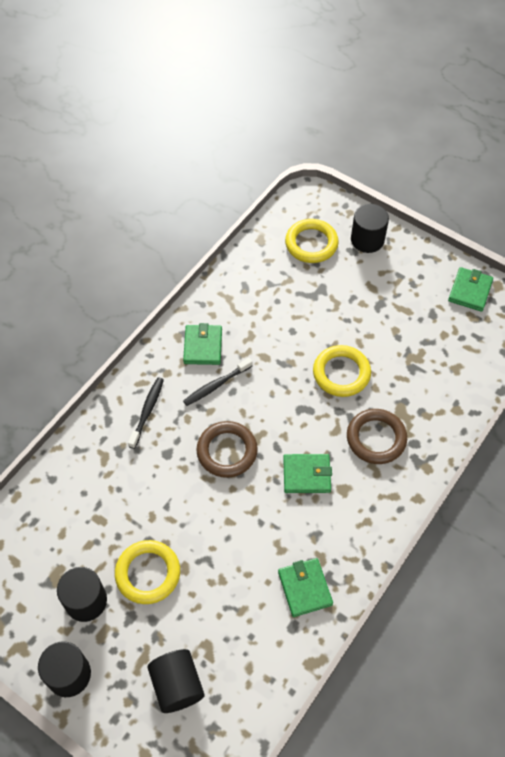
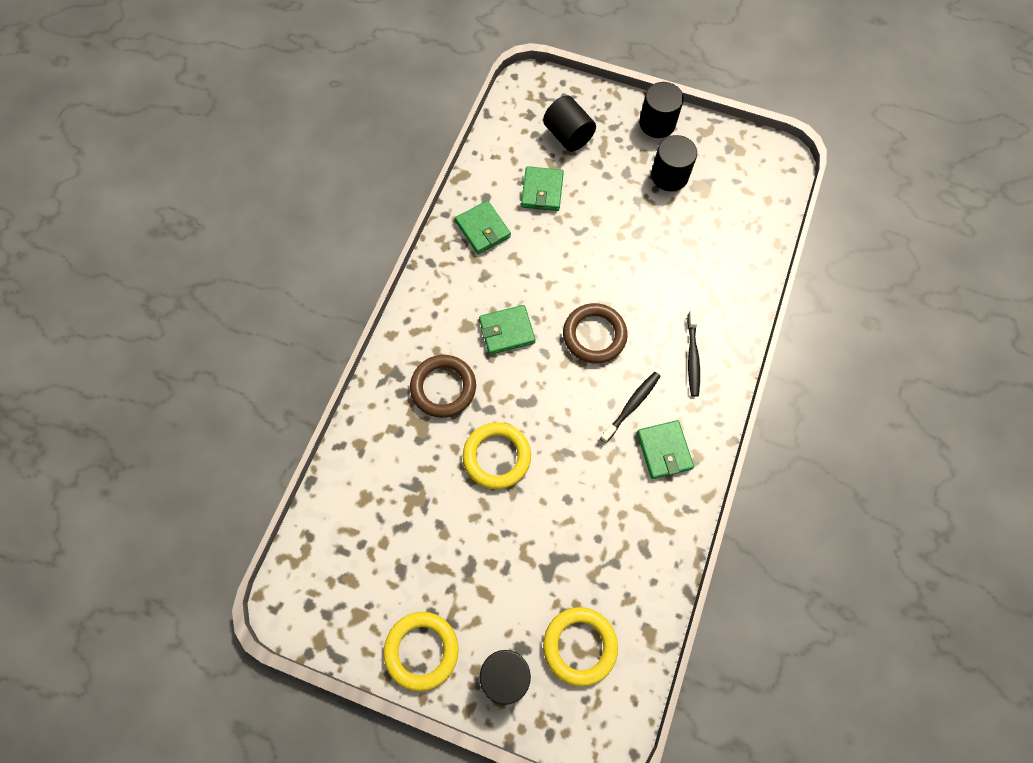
camera: 165 degrees right, 10 degrees up
yellow ring [115,540,180,604] -> yellow ring moved to [383,612,459,691]
green wallet [448,267,493,312] -> green wallet moved to [521,166,564,211]

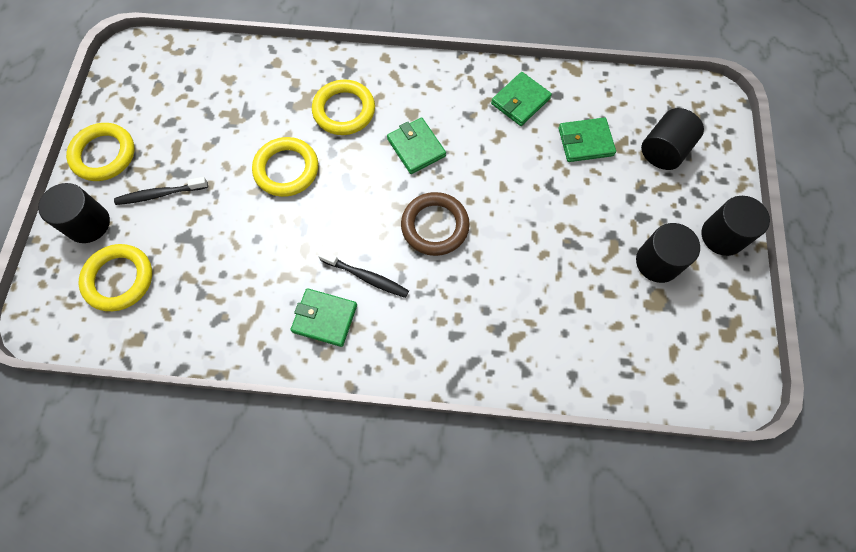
camera: 75 degrees right, 0 degrees up
brown ring [410,355,476,418] -> yellow ring [312,79,375,135]
green wallet [637,420,694,479] -> green wallet turned 45 degrees clockwise [291,288,357,347]
black toothbrush [687,310,700,397] -> black toothbrush moved to [114,177,208,205]

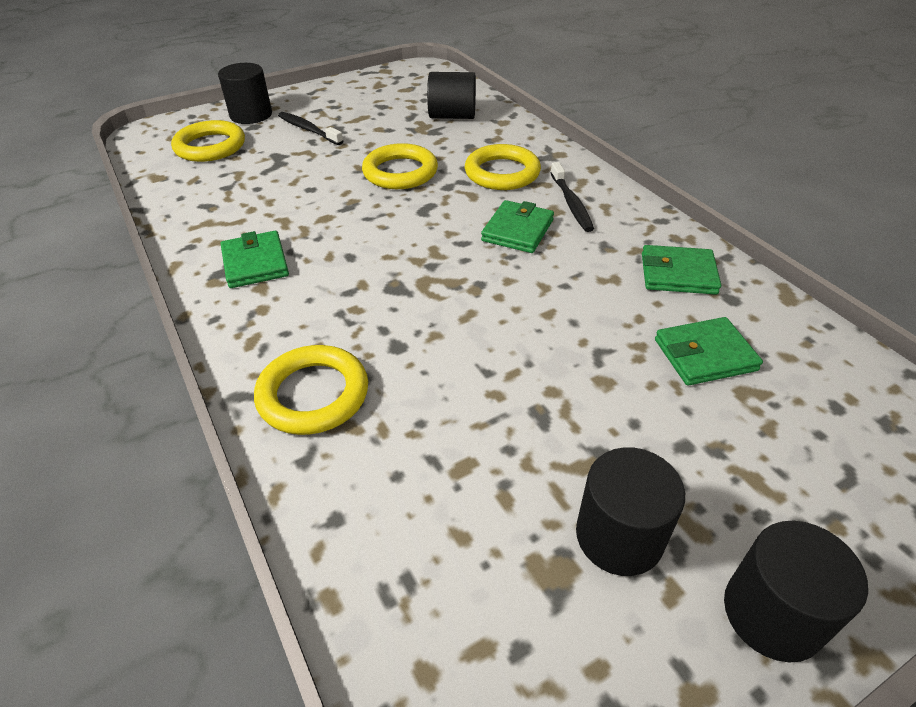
camera: 55 degrees right, 25 degrees down
yellow ring [66,123,135,181] -> yellow ring moved to [254,345,368,435]
black toothbrush [318,250,409,298] -> black toothbrush moved to [550,162,594,232]
brown ring [401,192,470,256] -> none
green wallet [558,117,616,162] -> green wallet turned 60 degrees counterclockwise [655,317,763,386]
black cylinder [641,108,704,170] -> black cylinder moved to [427,72,476,119]

